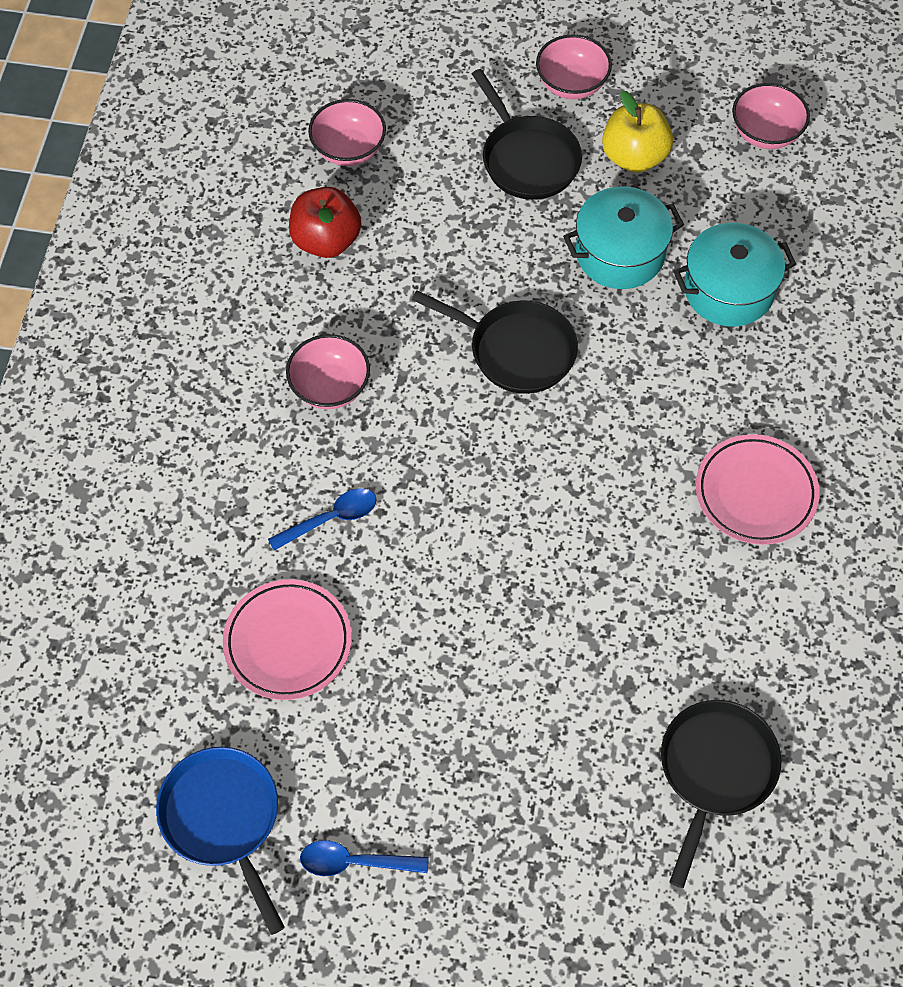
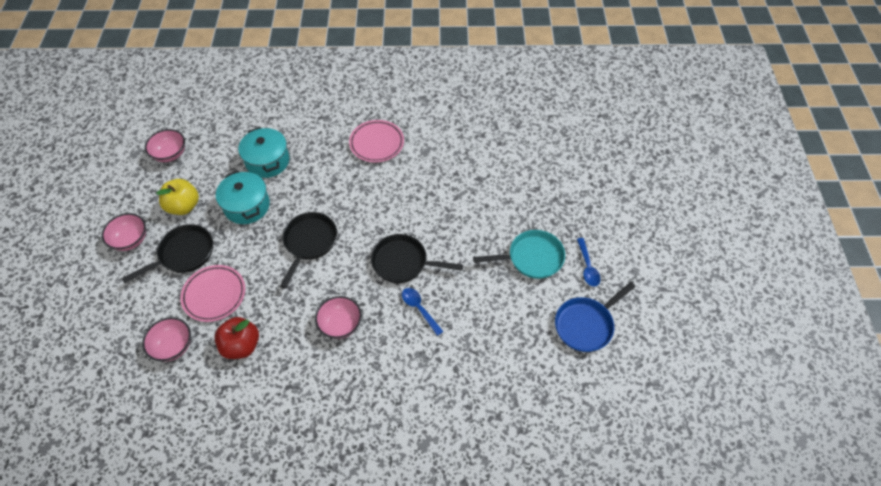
camera: 100 degrees left, 5 degrees down
pink plate [223,579,352,700] -> pink plate moved to [180,265,245,322]
black pan [661,700,781,888] -> black pan moved to [371,234,463,283]
none -> turquoise pan [473,230,565,279]

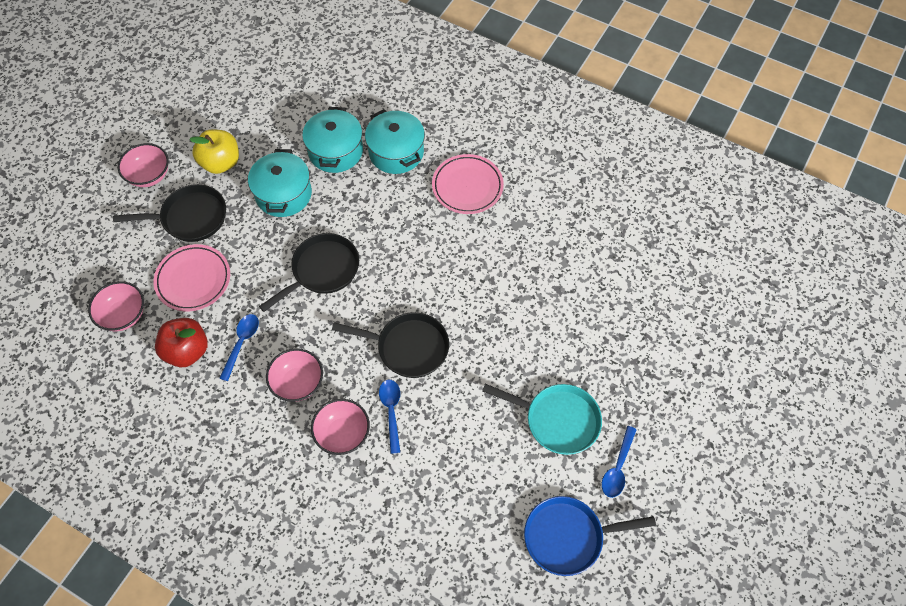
camera: 30 degrees right, 5 degrees up
pink bowl [145,129,185,162] -> pink bowl moved to [311,399,370,455]
black pan [371,234,463,283] -> black pan turned 150 degrees clockwise [332,312,449,378]
none -> blue spoon [219,314,259,381]
none -> turquoise pot [365,109,425,174]

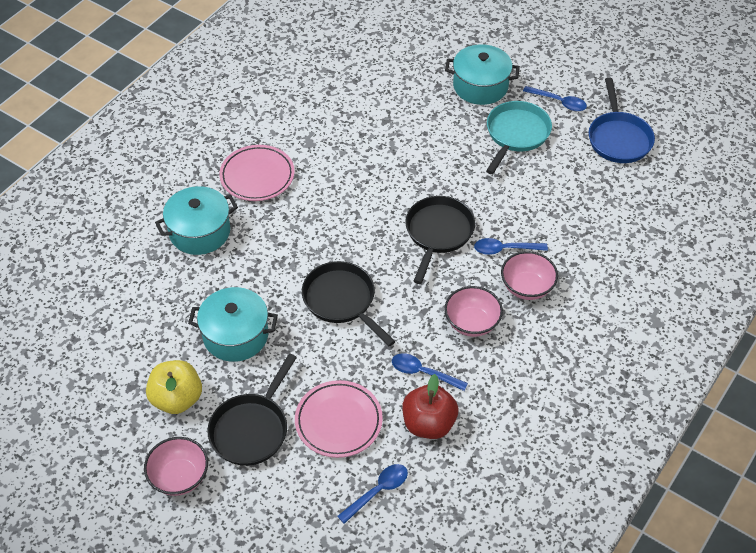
camera: 85 degrees left, 10 degrees down
pink bowl [88,281,144,331] -> blue spoon [337,464,408,524]
black pan [113,184,226,242] -> black pan turned 150 degrees counterclockwise [207,354,297,466]
turquoise pot [302,107,363,173] -> turquoise pot moved to [445,44,520,105]

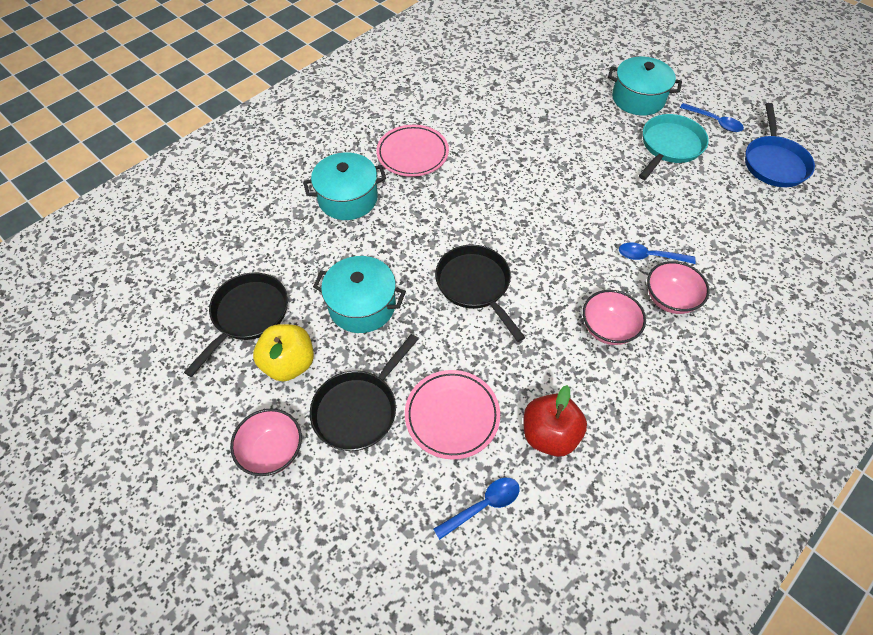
camera: 10 degrees right, 5 degrees up
blue spoon [392,353,468,391] -> none
black pan [405,196,475,284] -> black pan moved to [184,272,288,377]

